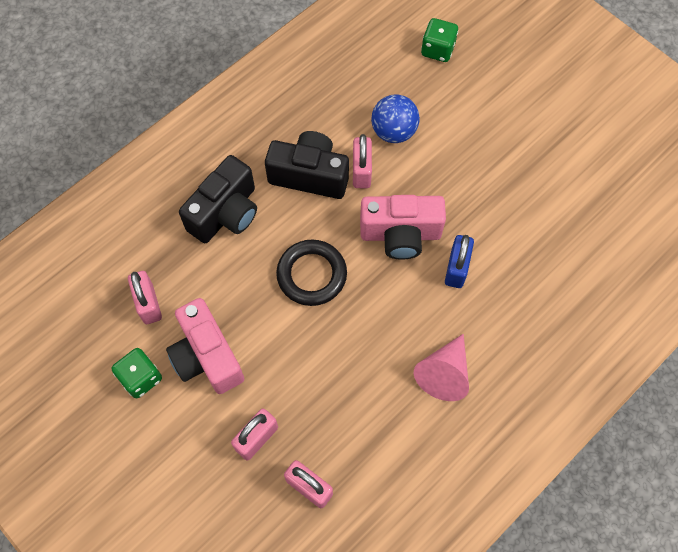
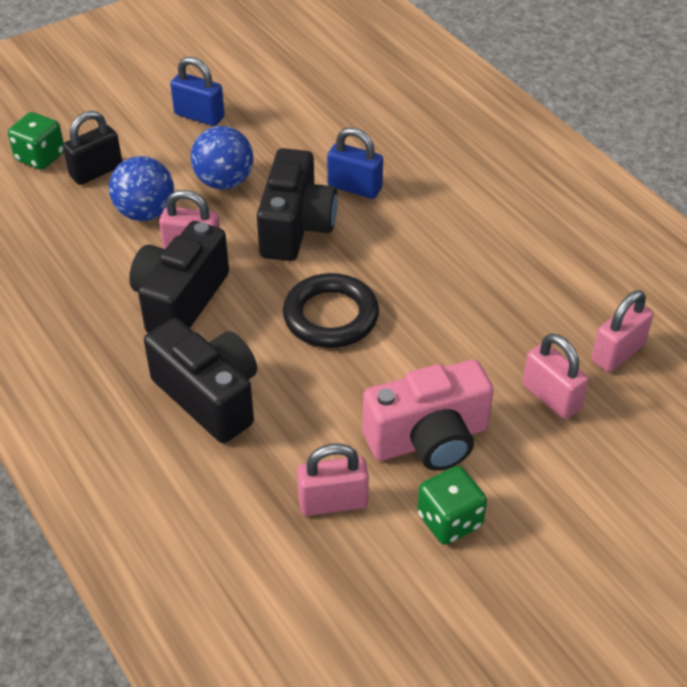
camera: 80 degrees left, 20 degrees down
pink camera [360,195,446,260] -> black camera [257,148,337,261]
pink cone [414,334,469,401] -> none
none -> black padlock [63,111,122,185]
none -> blue padlock [170,57,225,126]
none -> blue ball [190,126,253,189]

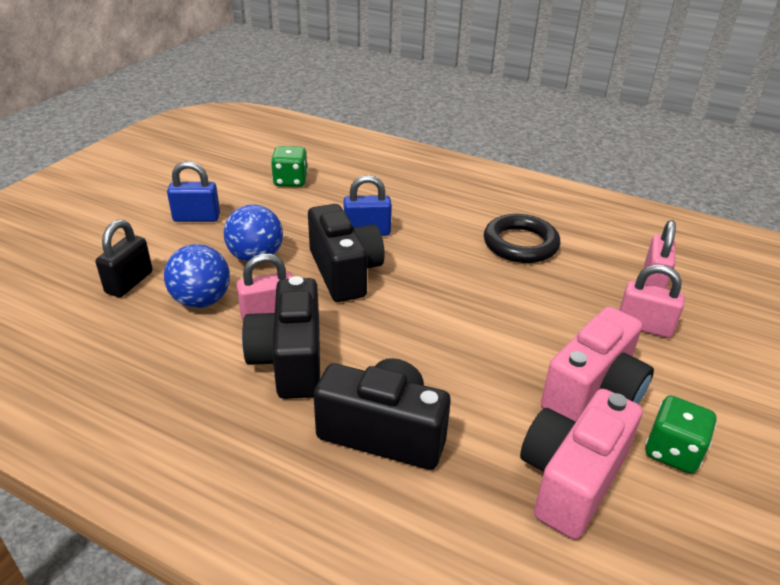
camera: 30 degrees left, 10 degrees down
green dice [8,112,64,170] -> green dice moved to [271,146,308,187]
black ring [283,273,379,348] -> black ring moved to [484,214,560,263]
pink padlock [297,443,369,516] -> pink camera [520,389,642,539]

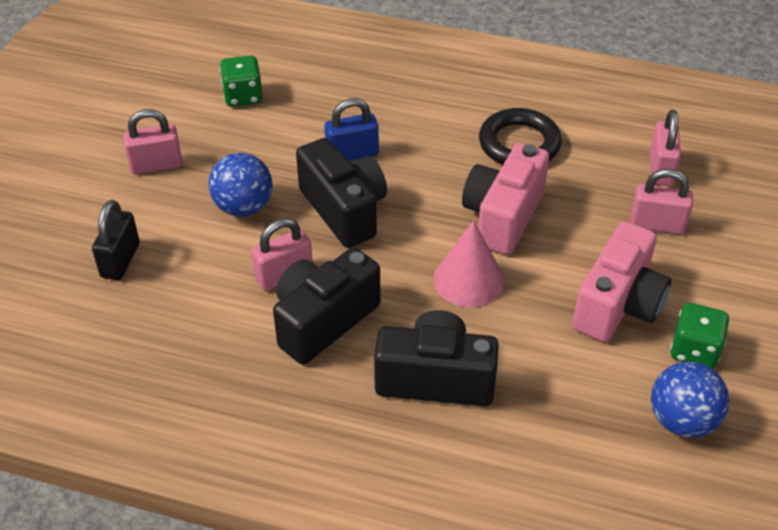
camera: 10 degrees left, 10 degrees up
blue ball [164,244,230,308] -> blue ball moved to [651,362,729,438]
blue padlock [167,161,220,222] -> pink padlock [123,109,182,174]
black camera [242,276,320,399] -> black camera turned 60 degrees clockwise [273,247,380,365]
pink camera [520,389,642,539] -> pink camera moved to [462,143,549,255]
none -> pink cone [434,221,504,307]

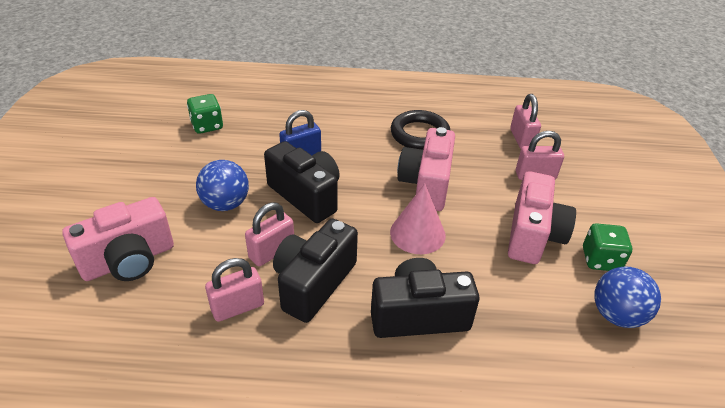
camera: 15 degrees left, 5 degrees down
black padlock [92,200,140,280] -> pink camera [62,197,174,281]
pink padlock [123,109,182,174] -> pink padlock moved to [205,258,264,322]

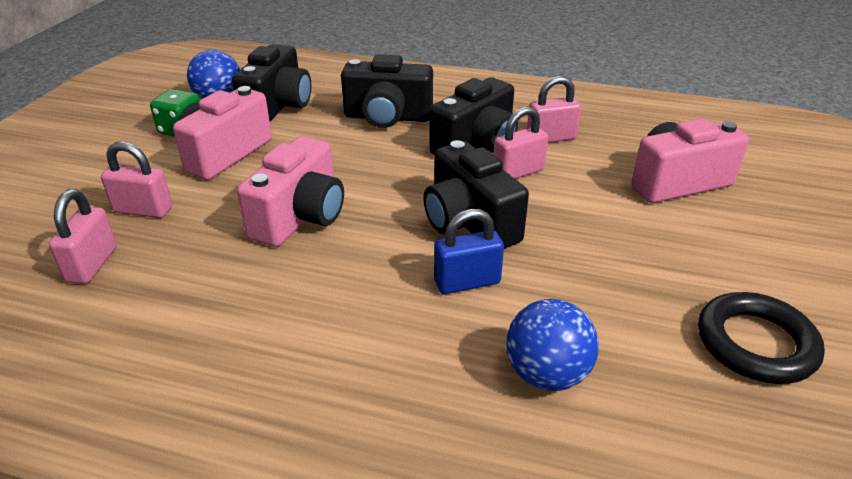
camera: 165 degrees left, 5 degrees down
green dice [187,94,223,134] -> none
blue ball [196,160,249,211] -> blue ball moved to [507,299,599,391]
pink cone [390,184,446,254] -> none
black ring [391,110,450,150] -> black ring moved to [698,292,825,384]
none -> black camera [232,44,311,121]

